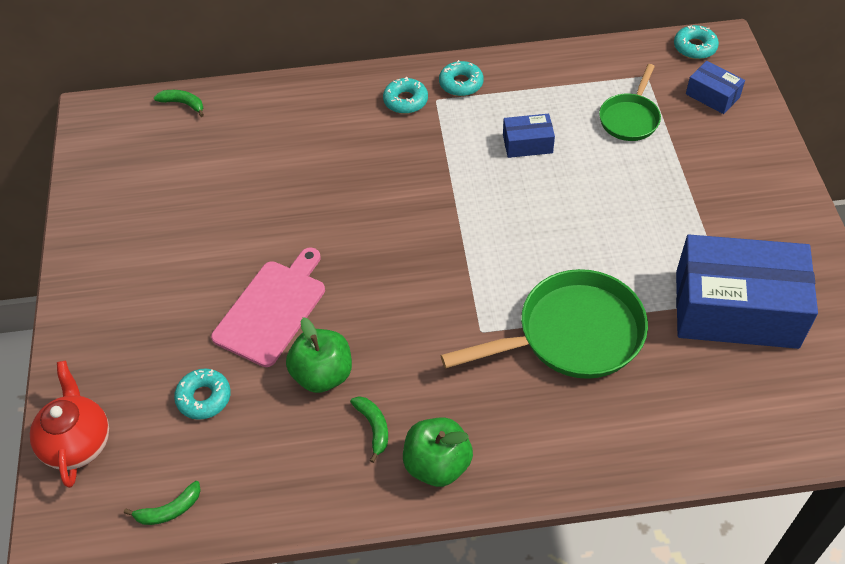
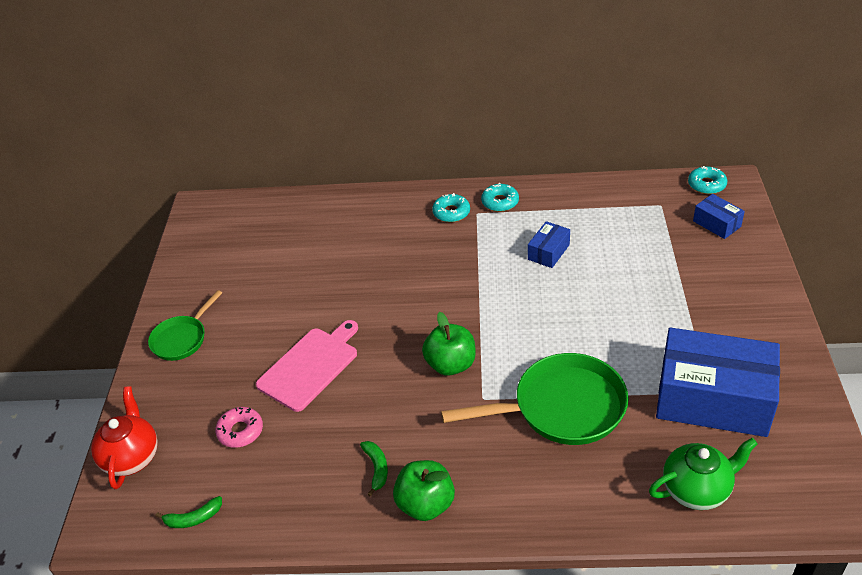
camera: 10 degrees right, 10 degrees down
green banana [154,90,204,117] -> none
turquoise donut [174,368,231,420] -> pink donut [215,407,263,448]
green apple [286,317,352,393] -> green apple moved to [422,312,476,376]
blue box [503,114,555,158] -> blue box turned 60 degrees counterclockwise [528,221,570,268]
green pan [599,64,661,141] -> green pan moved to [148,290,222,361]
none -> green teapot [649,438,757,510]

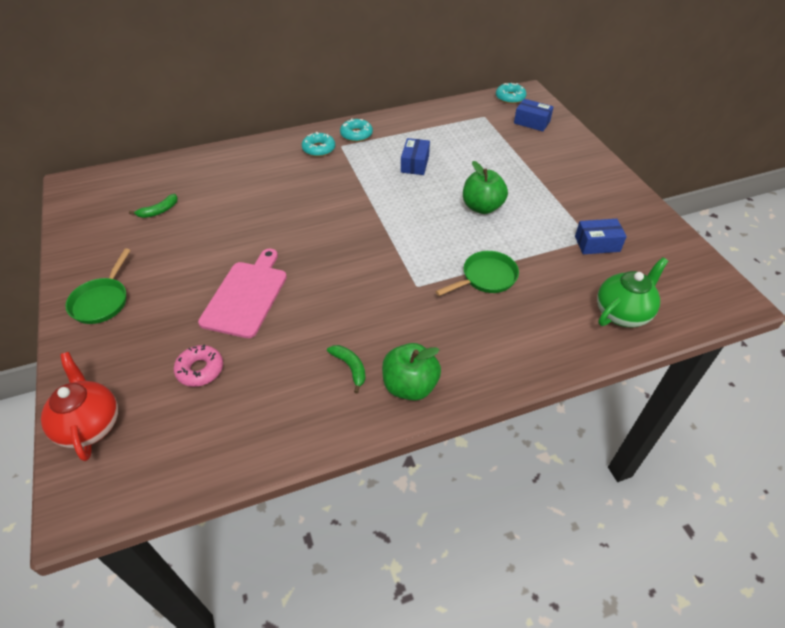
camera: 25 degrees left, 5 degrees up
green banana [155,496,222,528] -> green banana moved to [129,194,178,218]
green apple [422,312,476,376] -> green apple moved to [463,161,508,214]
green pan [441,353,629,445] -> green pan [436,251,519,296], size x0.57
blue box [656,328,780,437] -> blue box [575,219,627,254], size x0.44

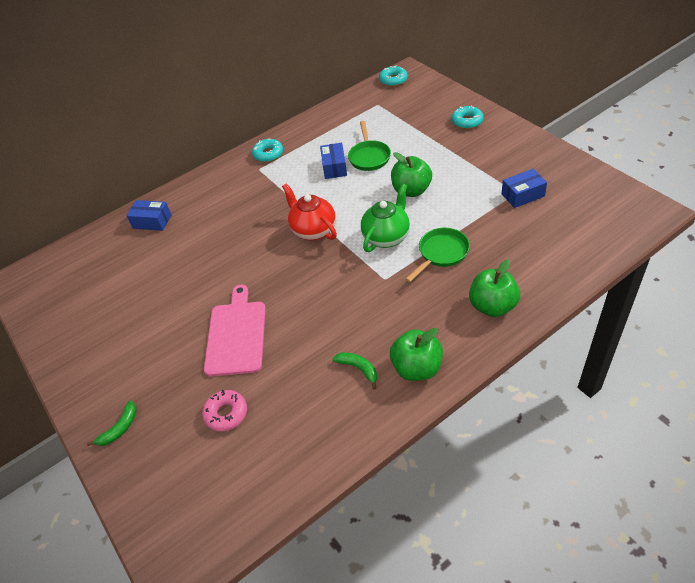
camera: 10 degrees left, 0 degrees up
red teapot [41,352,118,461] -> red teapot moved to [282,183,337,241]
green pan [65,248,131,324] -> green pan moved to [348,121,391,171]
green banana [129,194,178,218] -> green banana moved to [87,401,137,446]
turquoise donut [302,132,335,157] -> turquoise donut moved to [452,106,484,129]
blue box [514,99,554,131] -> blue box moved to [127,200,171,231]
green teapot [597,257,668,328] -> green teapot moved to [361,184,410,252]
none -> green apple [469,259,520,317]

